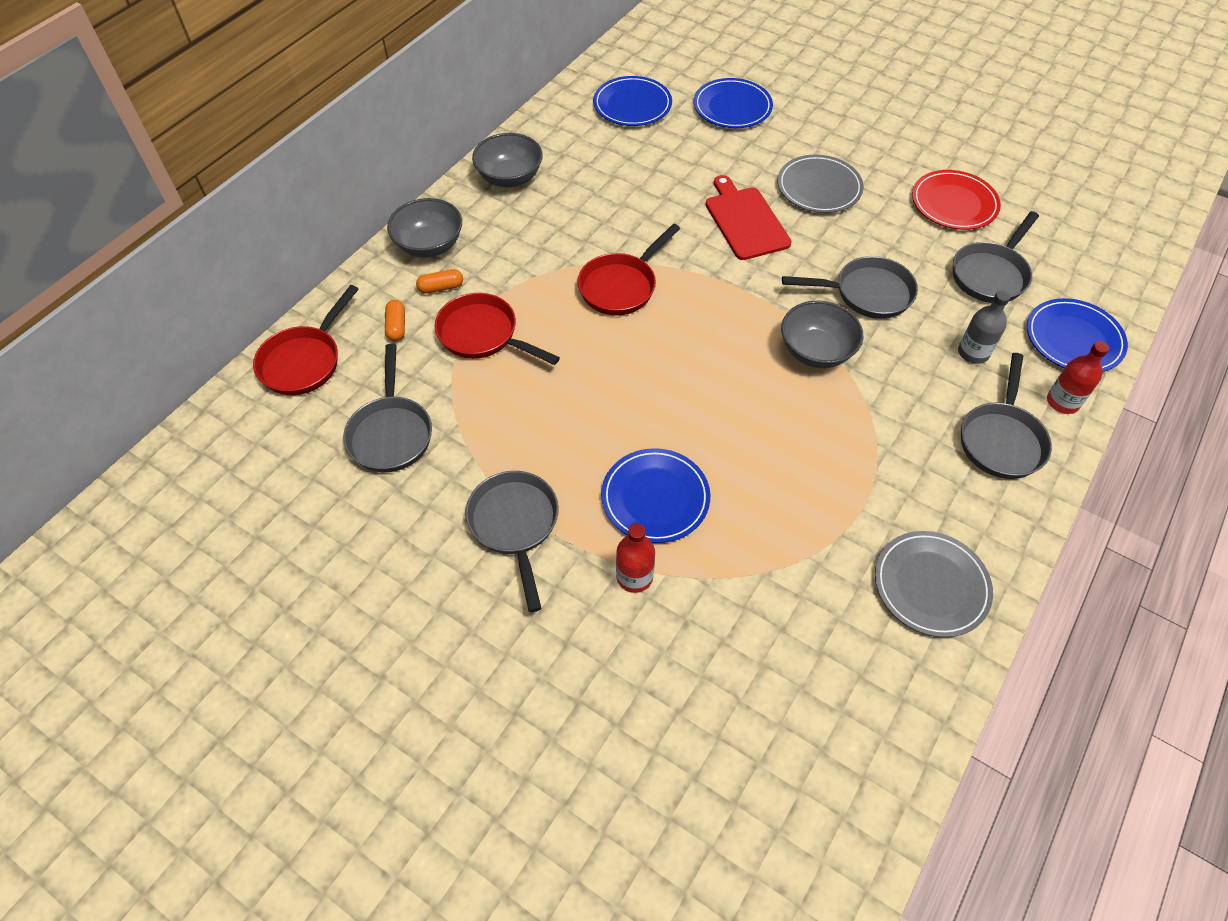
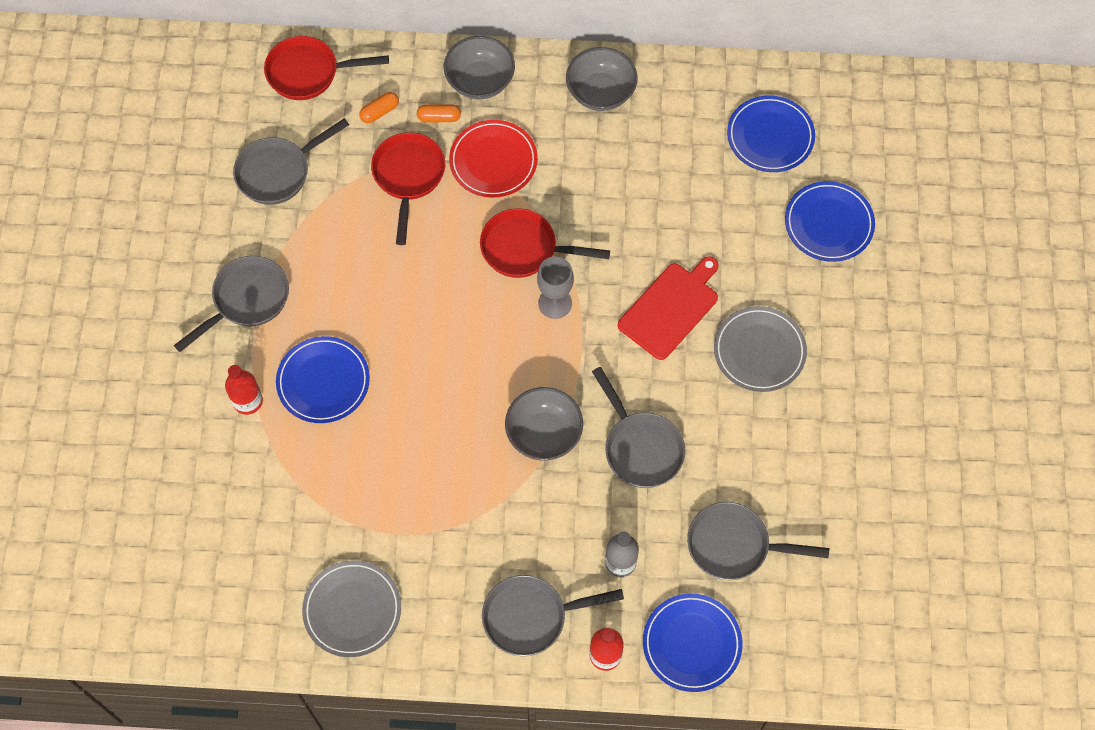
camera: 60 degrees right, 10 degrees up
orange capsule [416,269,463,294] -> orange capsule turned 45 degrees counterclockwise [417,104,461,123]
red plate [912,170,1001,230] -> red plate moved to [449,120,538,198]
none -> grey goblet [537,256,574,319]

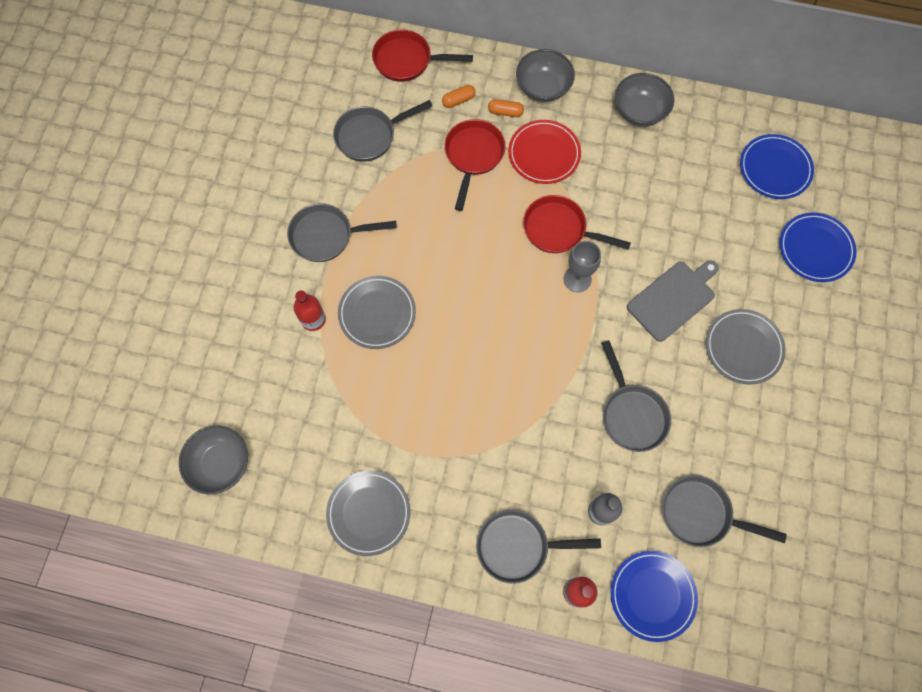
camera: 10 degrees right, 5 degrees up
grey pan [174,256,289,352] -> grey pan turned 150 degrees counterclockwise [287,203,397,262]
blue plate [276,336,370,423] -> grey plate [338,276,416,349]
grey bowl [505,387,583,460] -> grey bowl moved to [179,426,248,494]
red cutting board [618,256,719,360] -> grey cutting board [627,260,719,342]

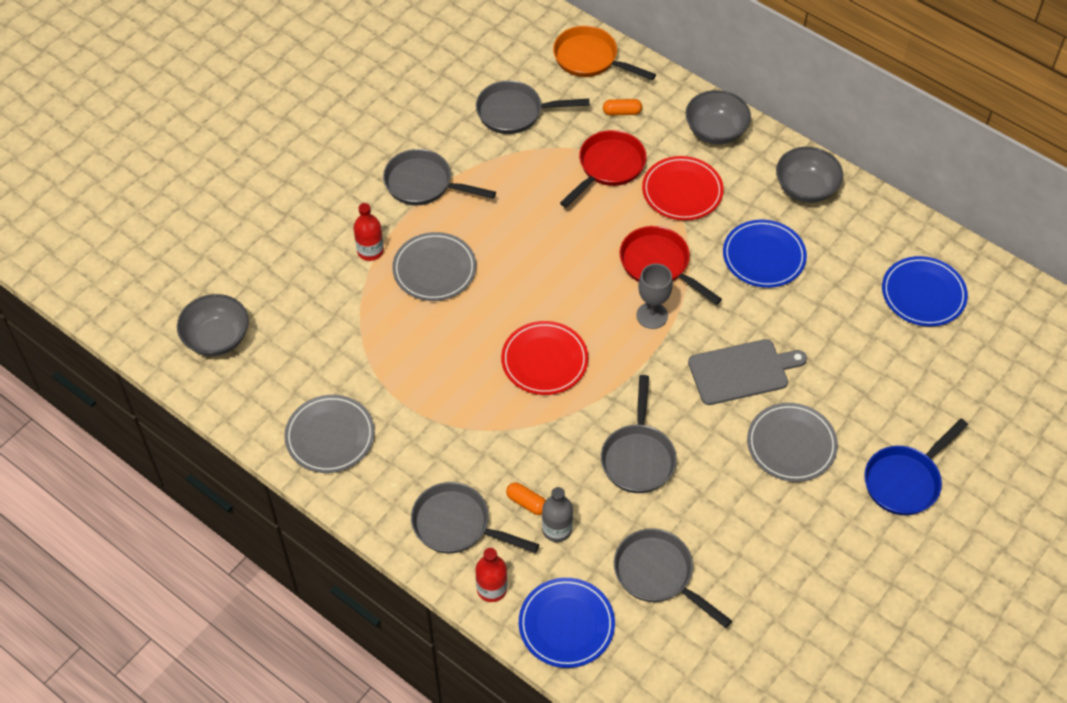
camera: 25 degrees right, 15 degrees down
red pan [372,30,473,82] -> orange pan [553,26,656,80]
orange capsule [488,99,524,117] -> orange capsule moved to [506,482,546,515]
blue plate [780,213,856,282] -> blue plate moved to [723,220,807,288]
none -> red plate [501,321,588,395]
none -> blue pan [864,419,968,515]

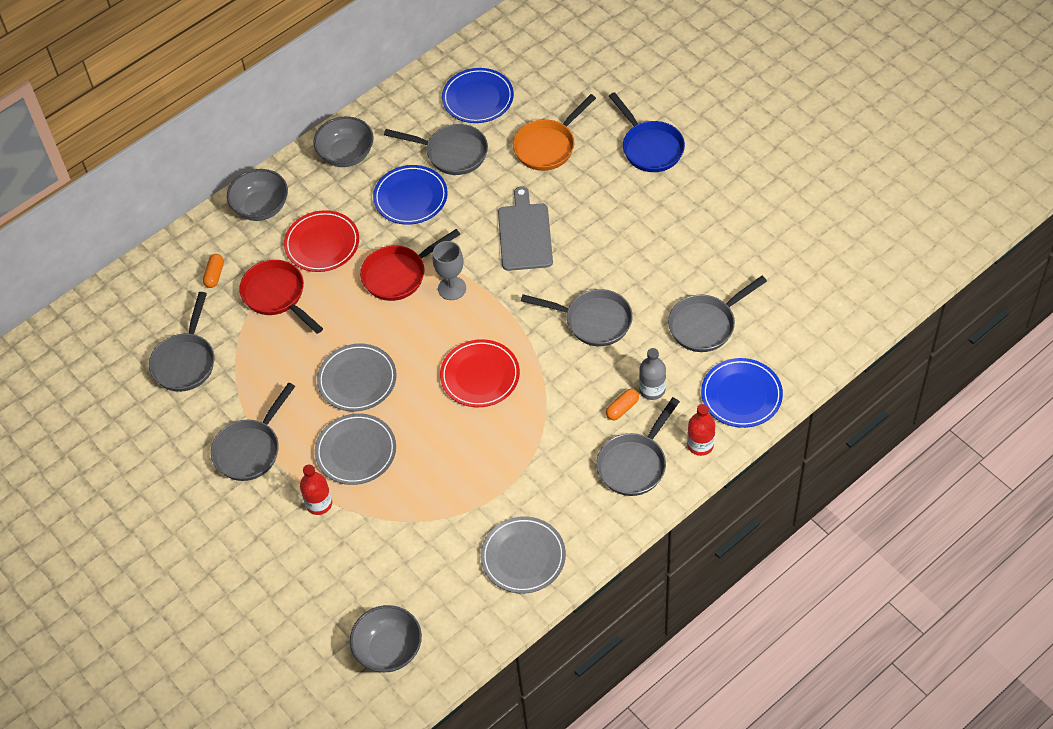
camera: 75 degrees left, 0 degrees up
orange pan [553,26,656,80] -> orange pan moved to [513,94,596,171]
grey plate [747,403,838,482] -> grey plate moved to [317,344,397,412]
none -> grey pan [384,124,488,175]

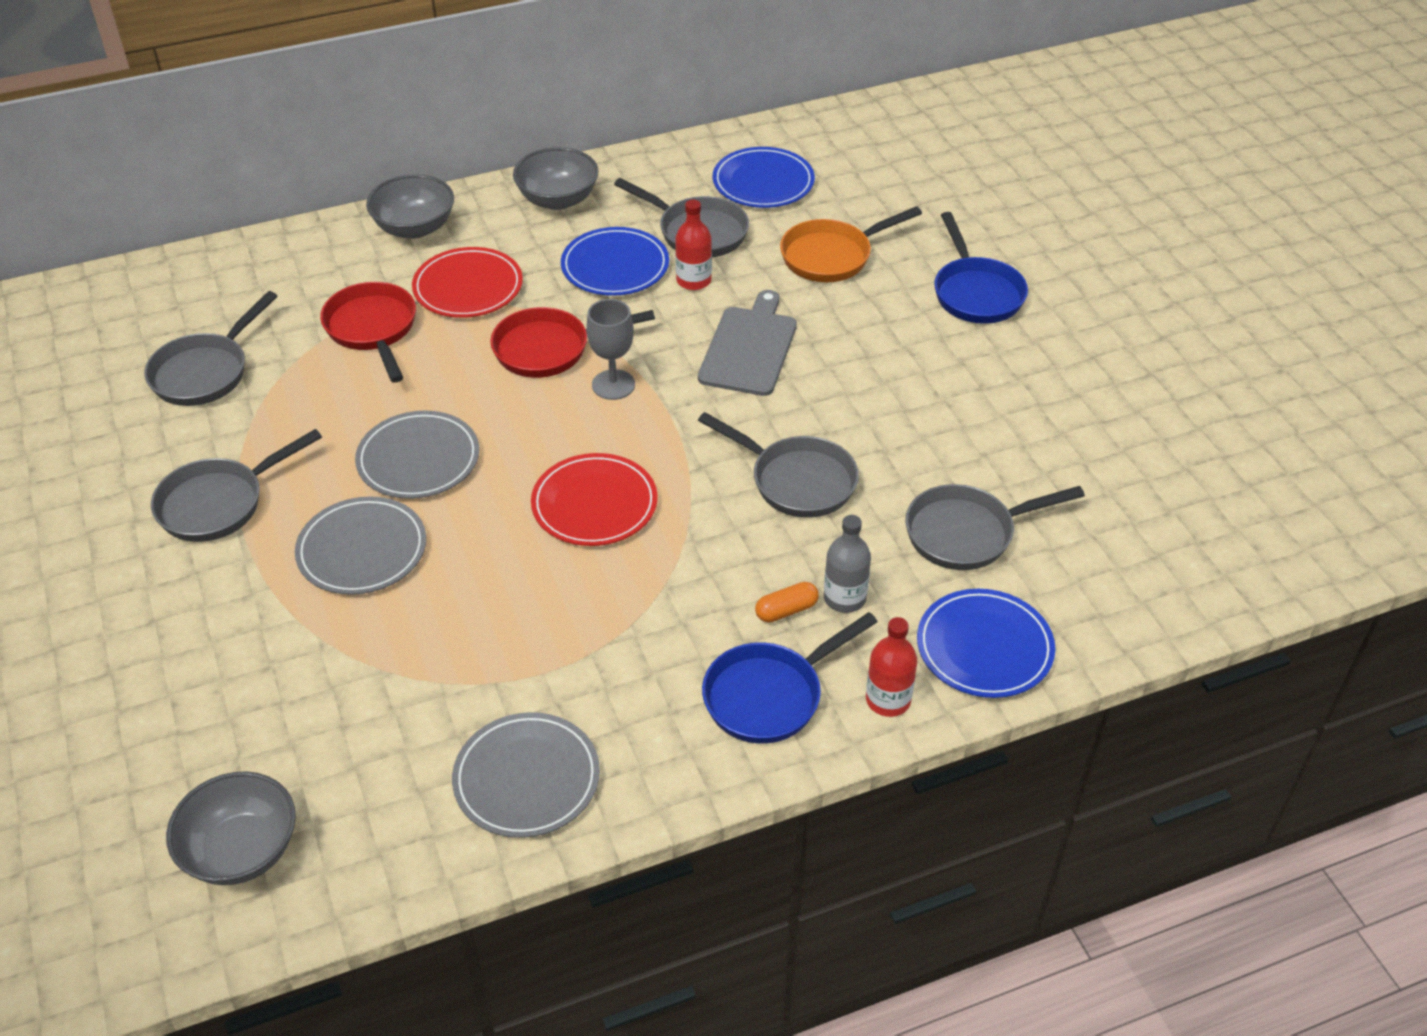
camera: 15 degrees right, 10 degrees down
orange capsule [203,254,224,288] -> none
red bottle [300,464,332,515] -> red bottle moved to [675,200,712,290]
grey pan [596,397,680,496] -> blue pan [702,612,877,744]

